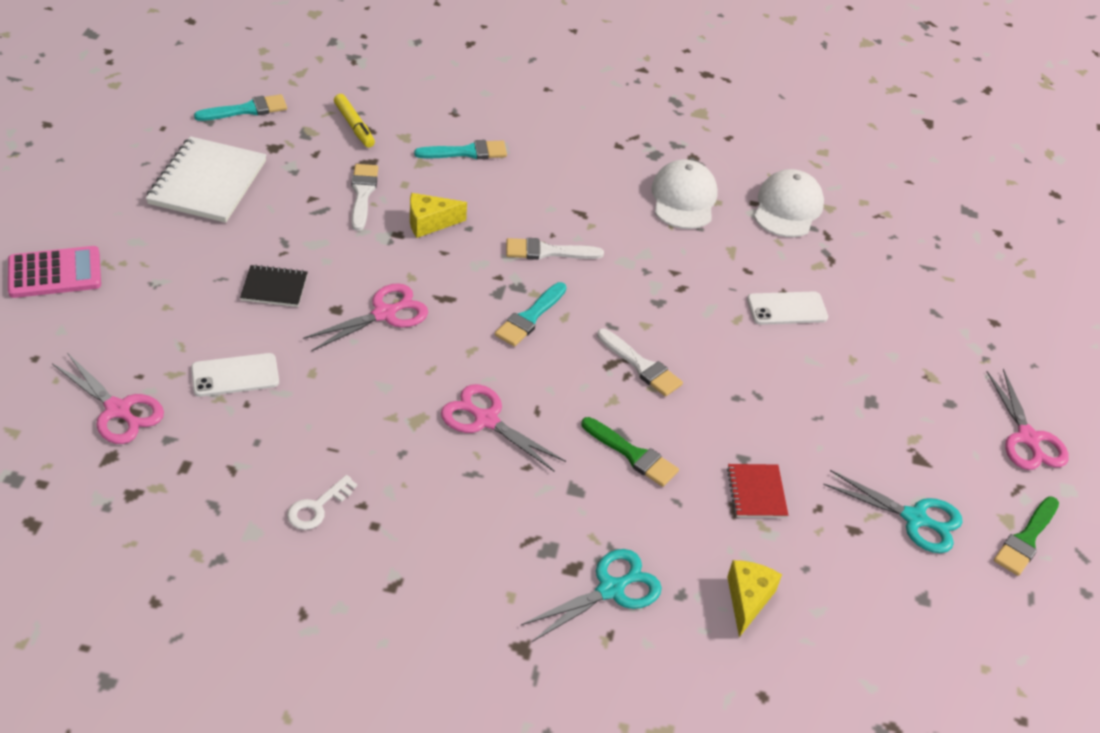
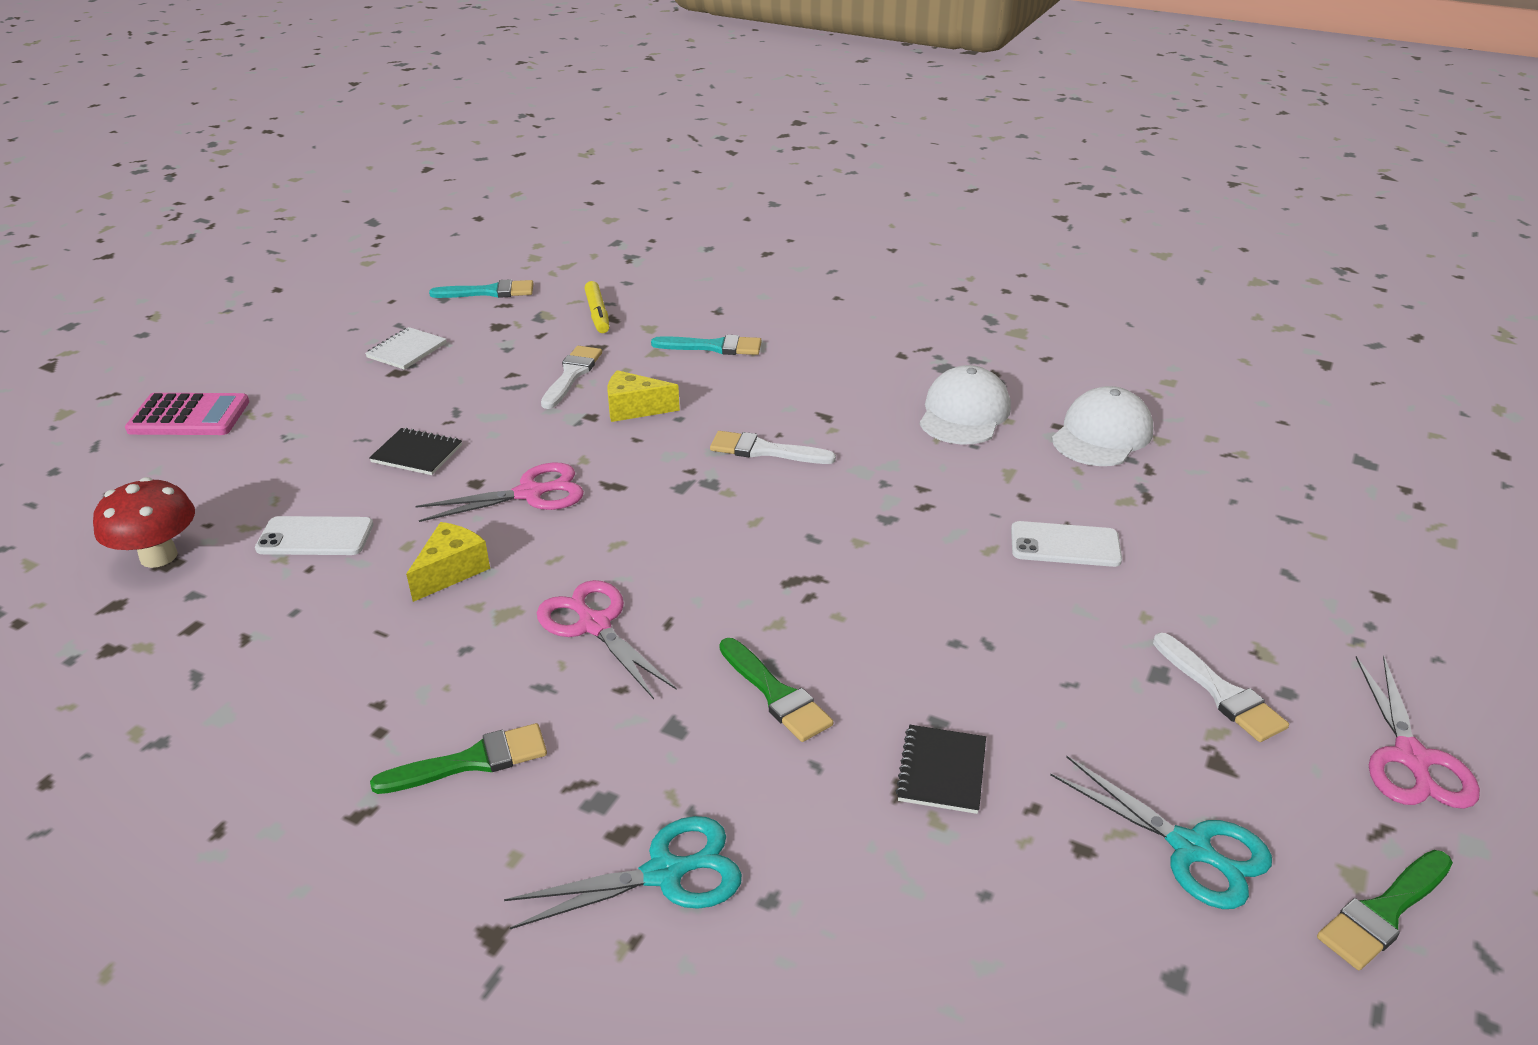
camera: 20 degrees right, 10 degrees down
pink scissors [52,353,164,444] -> red mushroom [93,477,195,568]
white notebook [146,136,267,223] -> white notebook [365,327,447,370], size x0.53
white key [287,475,357,530] -> none
turquoise brush [495,282,567,347] -> none
white brush [597,329,683,397] -> white brush moved to [1153,633,1289,742]
red notebook [727,464,788,518] -> black notebook [896,725,986,814]
yellow cheese [727,560,782,637] -> yellow cheese moved to [406,522,490,602]
none -> green brush [370,723,547,794]

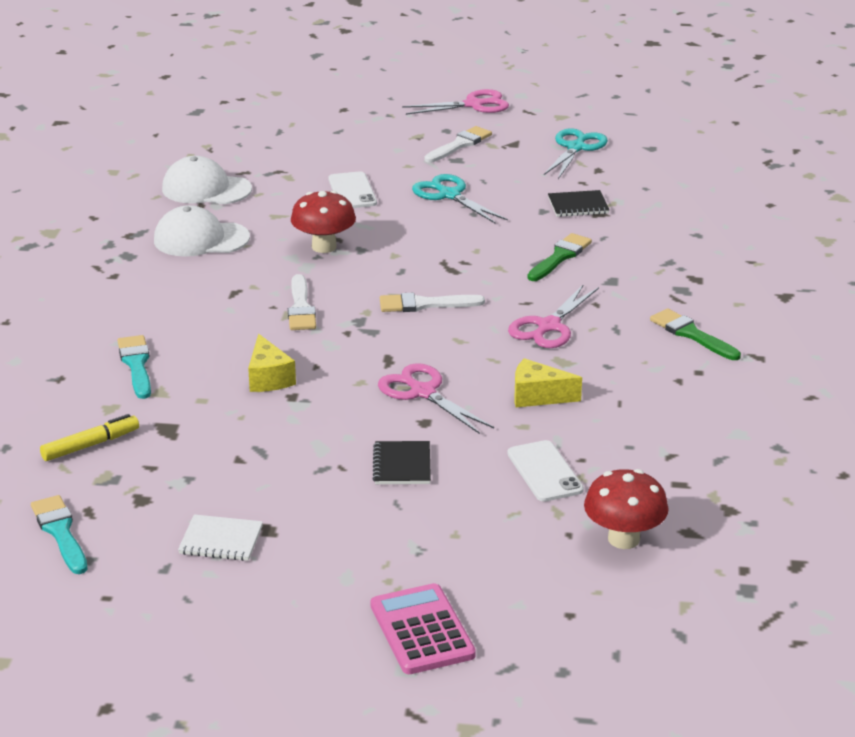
camera: 110 degrees left, 5 degrees down
turquoise scissors [504,816,742,929] -> turquoise scissors moved to [412,174,508,224]
white brush [541,346,602,409] -> white brush moved to [380,293,485,312]
green brush [1317,850,1453,970] -> none
none -> red mushroom [291,191,356,253]

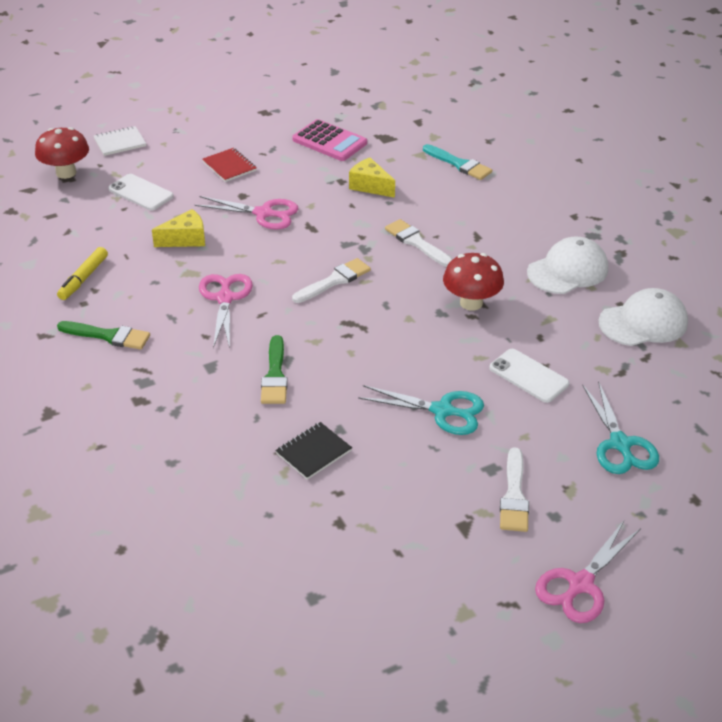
camera: 145 degrees right, 10 degrees up
turquoise brush [31,495,87,574] -> none
yellow marker [40,414,139,461] -> yellow marker moved to [57,247,108,300]
white notebook [178,514,263,561] -> white notebook moved to [94,126,146,156]
pink calculator [370,583,476,674] -> pink calculator moved to [292,119,367,161]
black notebook [372,441,431,484] -> red notebook [202,148,256,182]
turquoise scissors [544,128,608,179] -> turquoise scissors moved to [582,381,659,474]

